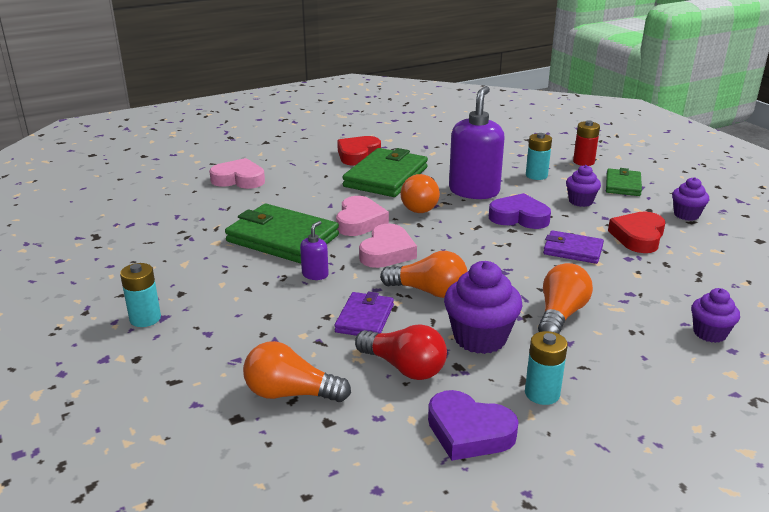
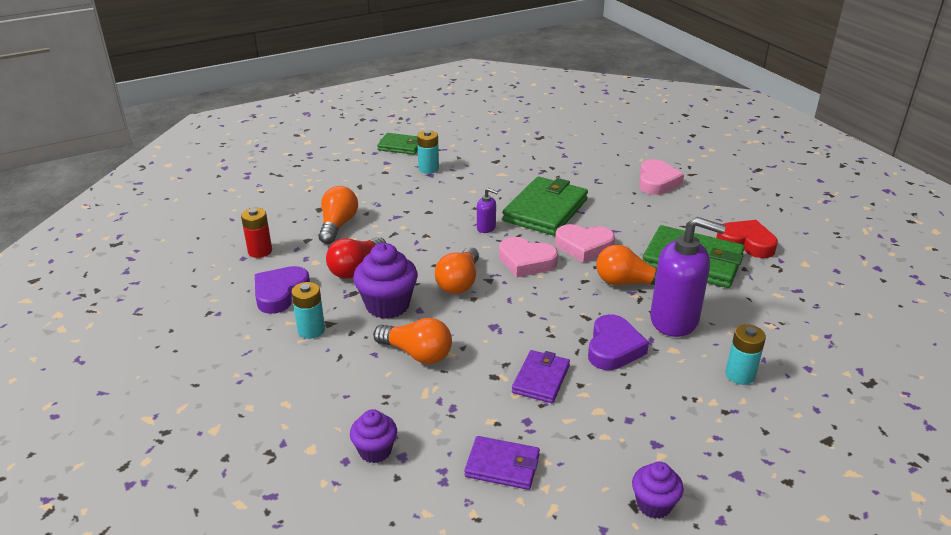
camera: 90 degrees right, 5 degrees up
purple wallet [334,291,394,336] -> purple wallet moved to [464,436,540,490]
purple cupcake [566,165,601,207] -> none
red battery [573,120,600,166] -> red battery moved to [241,208,272,258]
green wallet [606,168,642,196] -> green wallet moved to [377,133,418,155]
red heart [608,212,665,253] -> none

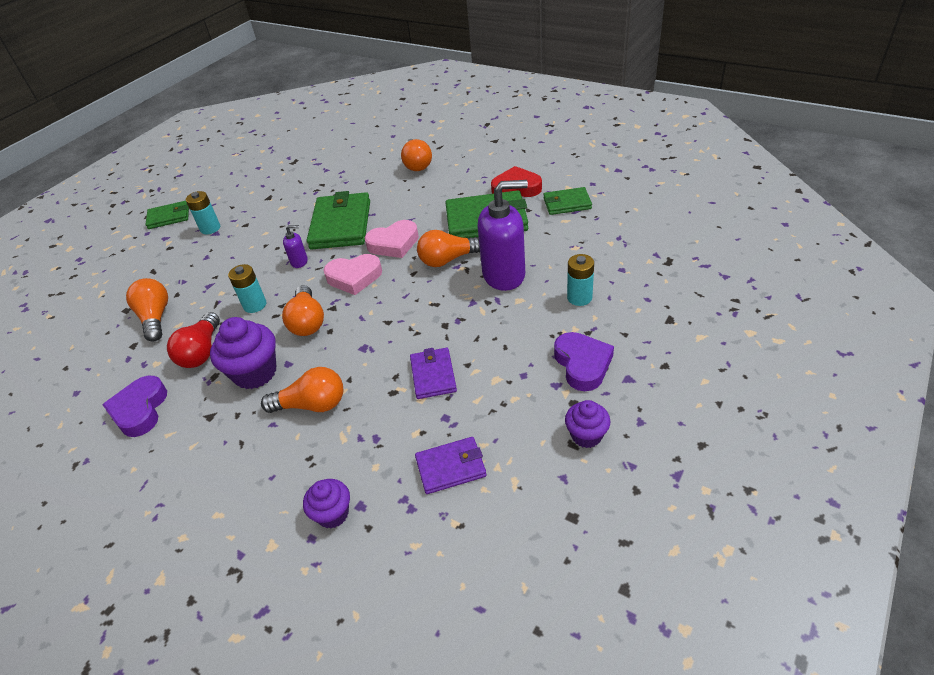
camera: 25 degrees left, 10 degrees up
red battery [241,208,272,258] -> none
turquoise battery [291,282,325,339] -> turquoise battery moved to [228,264,266,313]
purple heart [588,314,649,370] -> purple heart moved to [554,332,614,391]
pink heart [639,159,684,195] -> orange light bulb [401,139,432,171]
none -> green wallet [543,187,592,215]

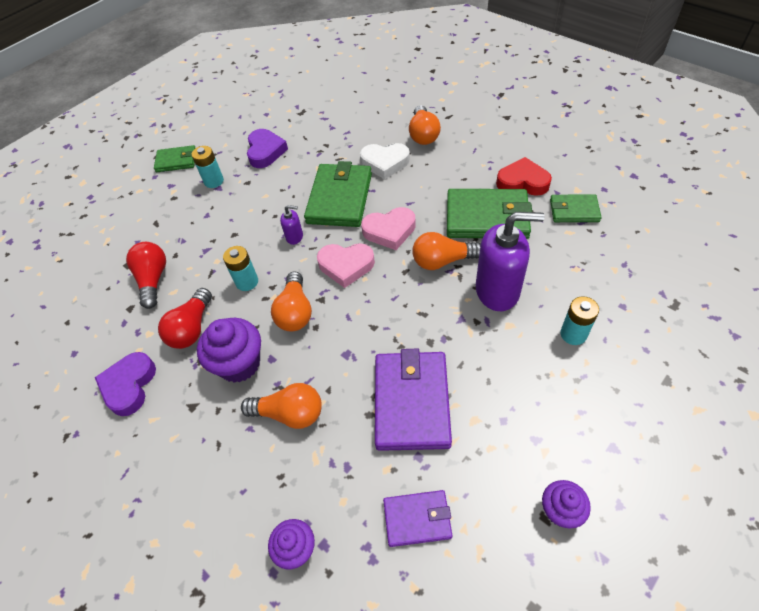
camera: 10 degrees right, 10 degrees up
orange light bulb [126,278,168,342] -> red light bulb [126,242,166,309]
purple wallet [410,348,457,399] -> purple wallet [375,348,452,451], size x1.78
purple heart [554,332,614,391] -> purple heart moved to [247,129,288,168]
none -> white heart [360,143,410,179]

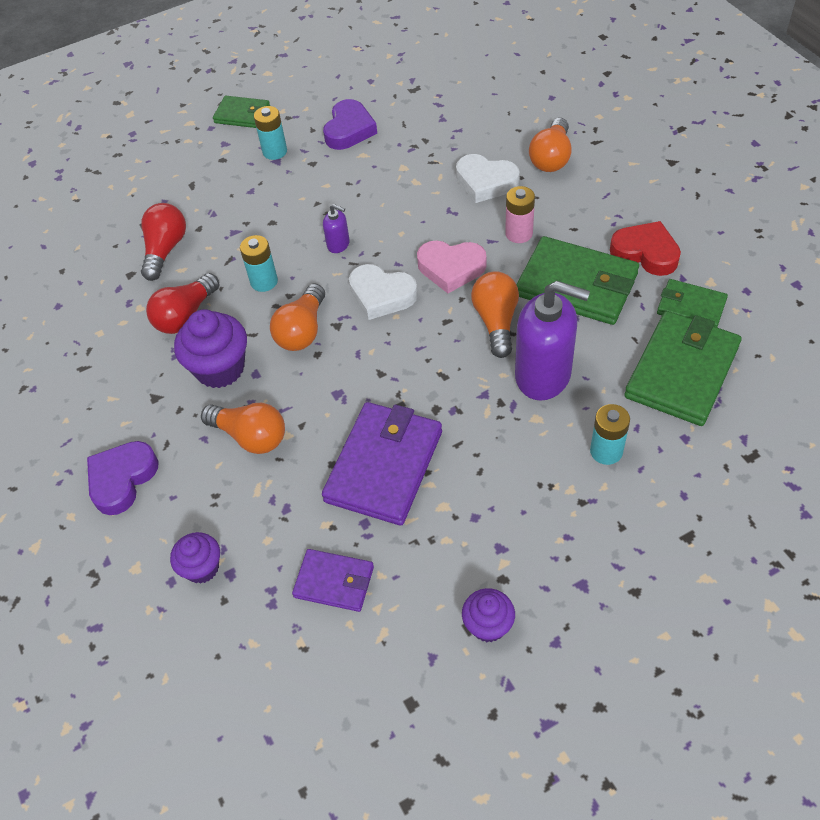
camera: 20 degrees right, 0 degrees up
purple heart [95,352,156,416] -> purple heart moved to [87,441,158,515]
green wallet [304,161,372,227] -> green wallet moved to [624,311,741,426]
pink heart [317,243,375,288] -> white heart [349,264,418,320]
orange light bulb [412,232,481,270] -> orange light bulb turned 75 degrees clockwise [471,271,519,358]
none -> pink battery [505,186,535,243]

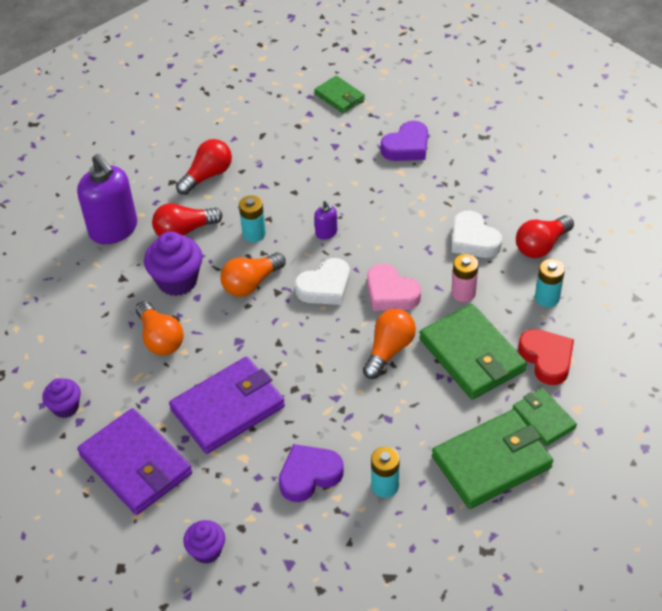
camera: 30 degrees right, 5 degrees down
purple heart [87,441,158,515] -> purple heart moved to [279,444,344,502]
turquoise battery [254,106,287,160] -> turquoise battery moved to [535,259,565,307]
purple wallet [292,549,374,612] -> purple wallet [77,408,192,515], size x1.78
white heart [349,264,418,320] -> white heart turned 90 degrees counterclockwise [295,258,350,305]
purple soap dispenser [515,281,590,401] -> purple soap dispenser moved to [77,154,137,244]
orange light bulb [529,118,571,172] -> red light bulb [516,216,574,258]

